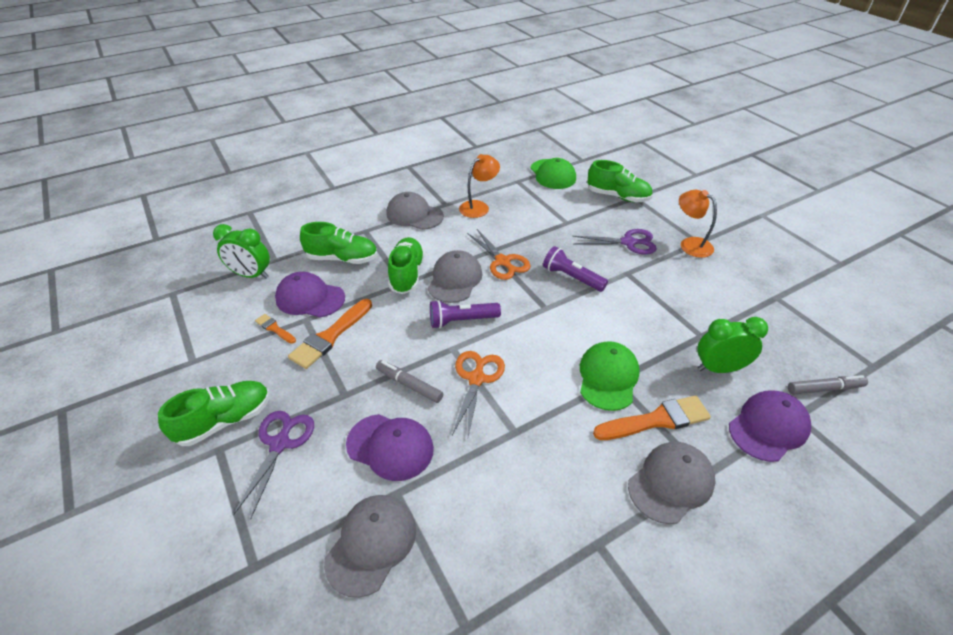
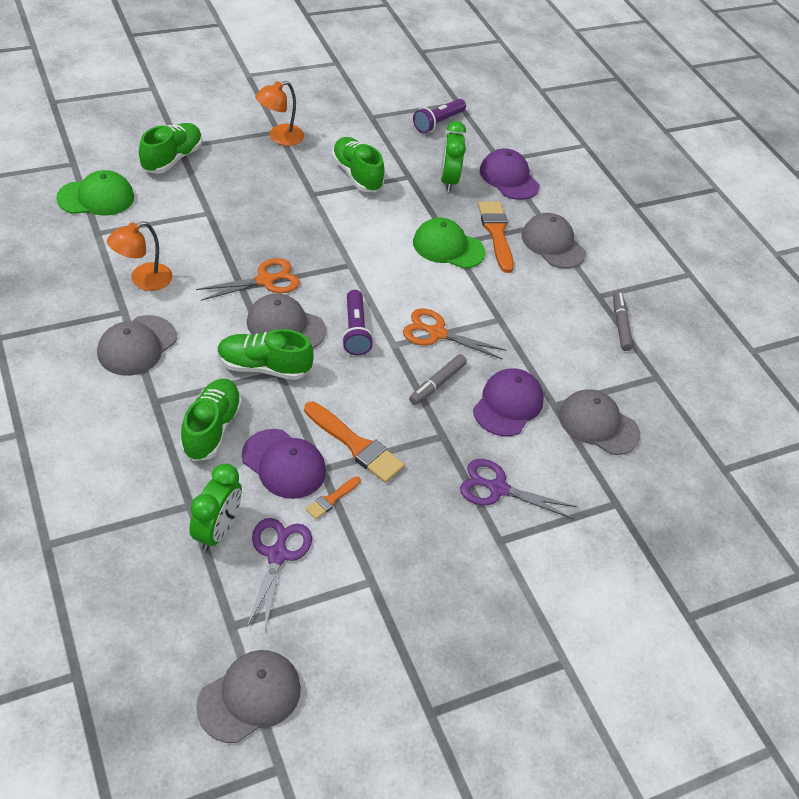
camera: 90 degrees left, 5 degrees up
green shoe [158,381,270,446] -> green shoe moved to [331,137,384,192]
purple cap [275,272,345,318] -> purple cap turned 75 degrees counterclockwise [242,429,326,499]
orange lamp [459,154,500,218] -> orange lamp turned 90 degrees counterclockwise [107,221,172,291]
purple flashlight [543,246,608,292] -> purple flashlight moved to [413,99,466,133]
purple scissors [572,229,657,254] -> purple scissors moved to [246,518,312,630]
grey marker [788,375,868,395] -> grey marker moved to [613,292,633,351]
none -> grey cap [196,650,301,743]

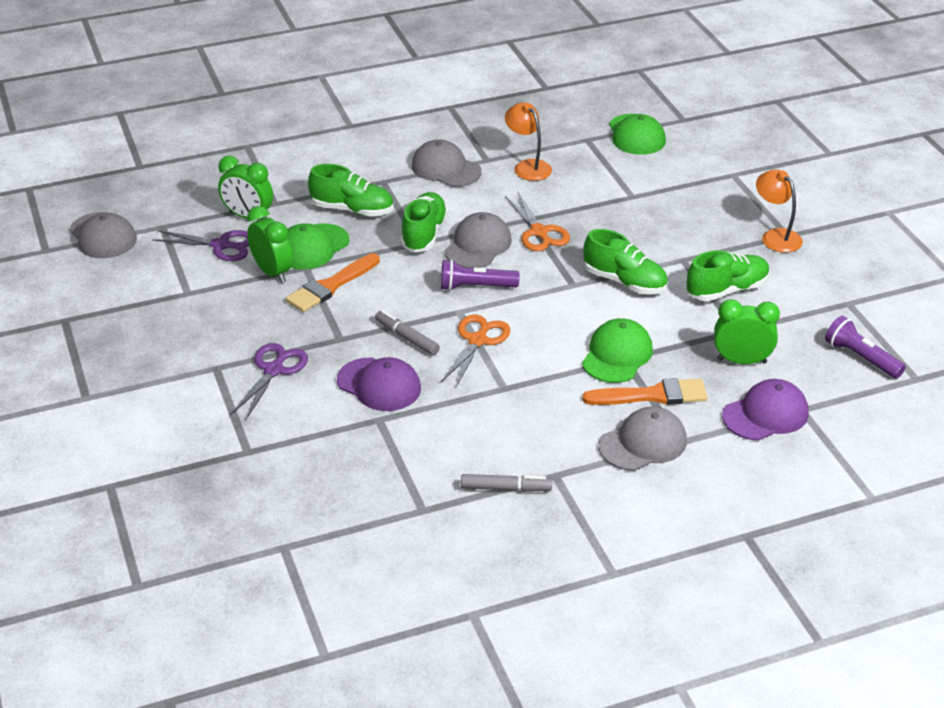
camera: 100 degrees right, 10 degrees down
green shoe [139,123,202,174] -> green shoe moved to [584,229,668,294]
purple cap [242,429,326,499] -> green cap [287,223,350,270]
orange brush [306,477,361,519] -> green clock [247,206,293,283]
grey cap [559,389,640,455] -> none

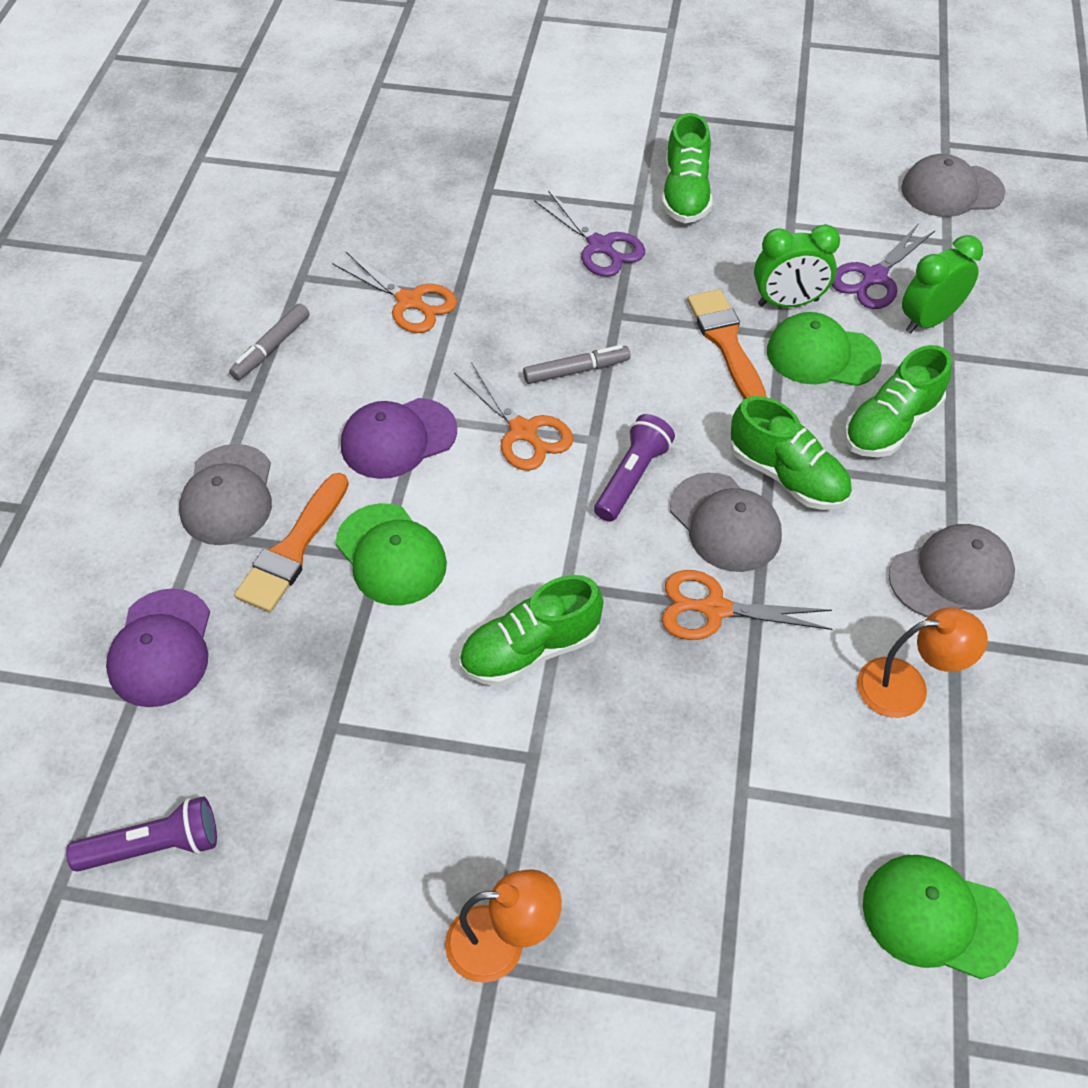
camera: 120 degrees right, 15 degrees up
green cap [287,223,350,270] -> green cap turned 60 degrees counterclockwise [767,312,882,386]
purple cap [337,357,421,411] -> purple cap moved to [341,398,457,479]
green shoe [687,250,770,301] -> green shoe moved to [662,113,713,223]
green clock [714,299,780,364] -> none
none -> orange scissors [332,252,457,333]

